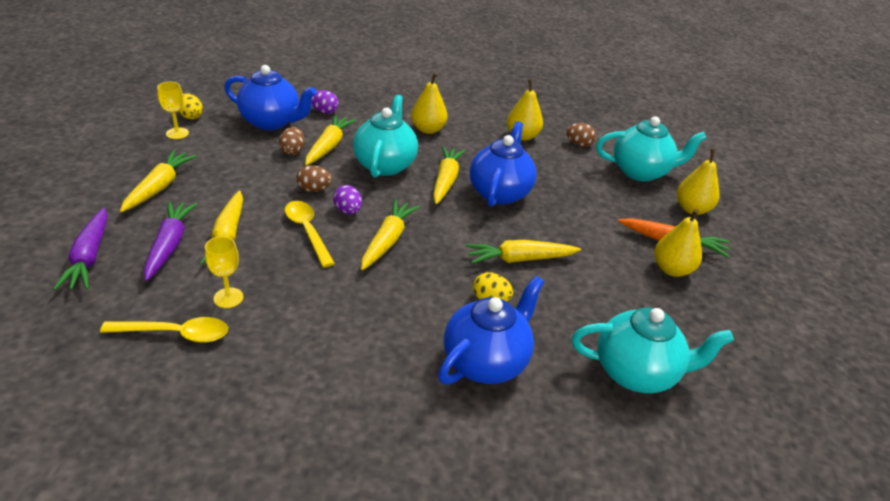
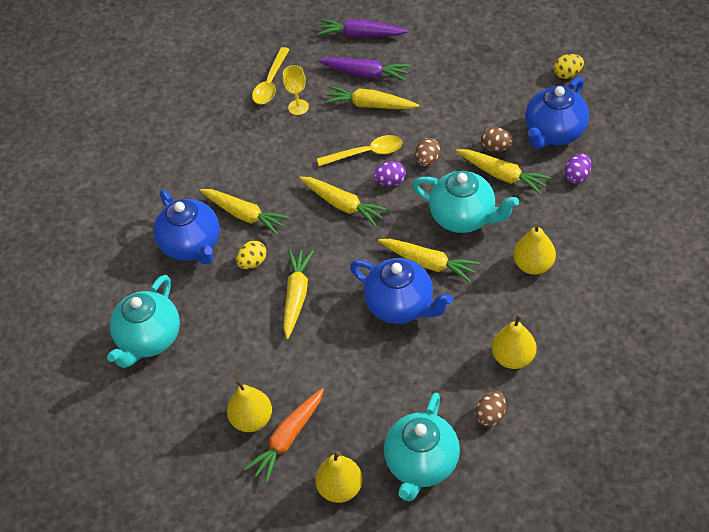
camera: 115 degrees right, 15 degrees up
yellow carrot [120,150,196,212] -> yellow carrot moved to [200,189,290,235]
yellow goblet [157,82,189,139] -> none

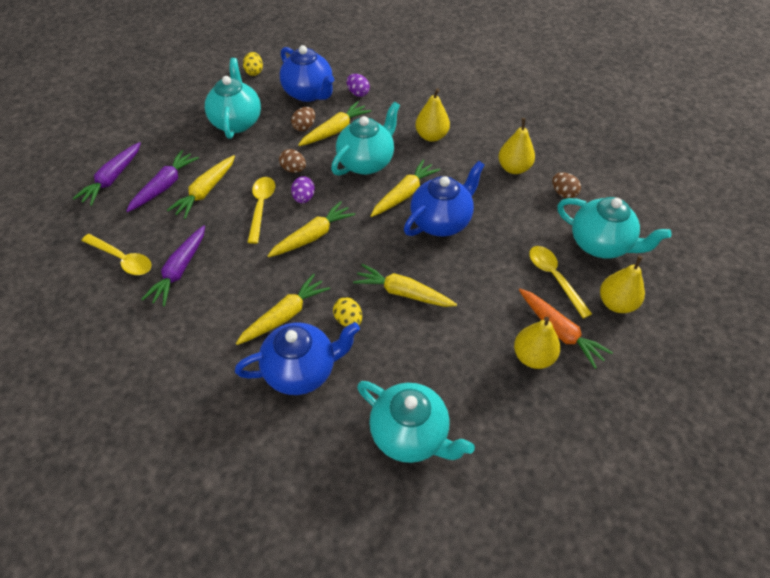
camera: 80 degrees left, 0 degrees up
yellow goblet [283,65,309,115] -> none
none -> purple carrot [142,225,205,307]
none -> turquoise teapot [205,58,261,139]
none -> yellow spoon [529,246,592,319]

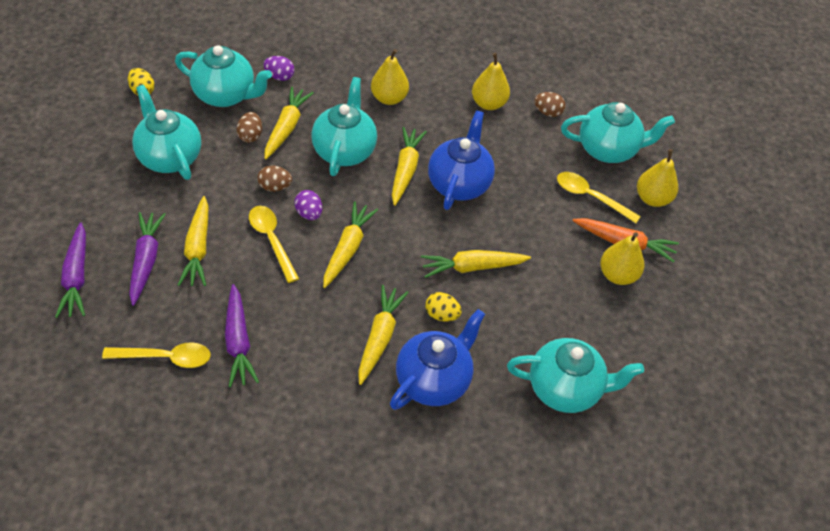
camera: 35 degrees left, 0 degrees up
blue teapot [280,45,334,102] -> turquoise teapot [175,45,272,107]

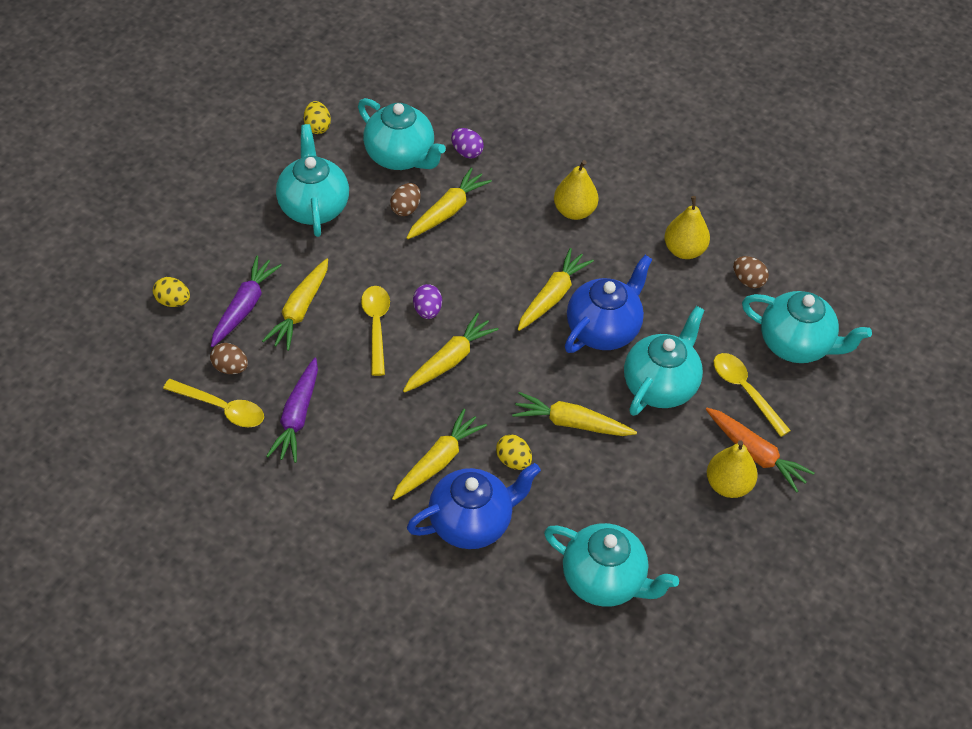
camera: 25 degrees right, 0 degrees up
purple carrot [55,223,86,318] -> yellow egg [153,277,190,307]
brown egg [257,165,292,192] -> brown egg moved to [210,343,248,374]
turquoise teapot [311,77,377,176] -> turquoise teapot moved to [624,306,705,416]
yellow pear [637,149,678,207] -> none

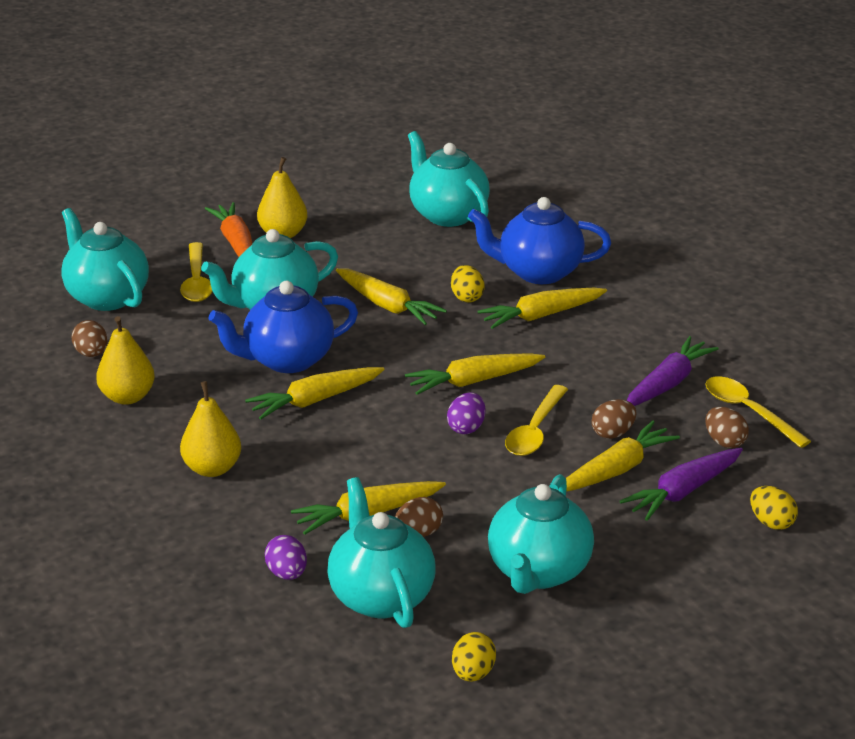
camera: 150 degrees left, 20 degrees down
none -> brown egg [592,399,636,439]

